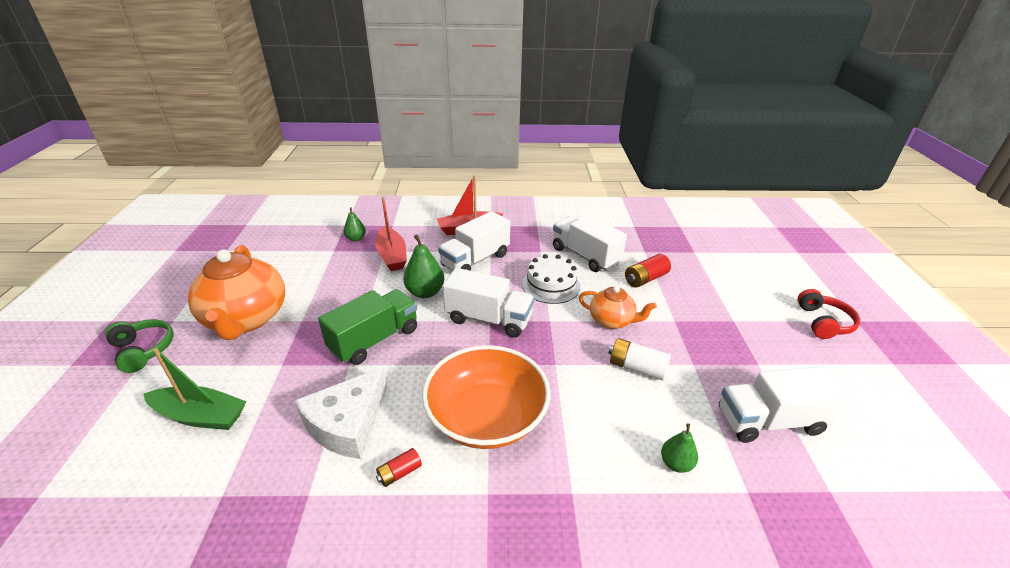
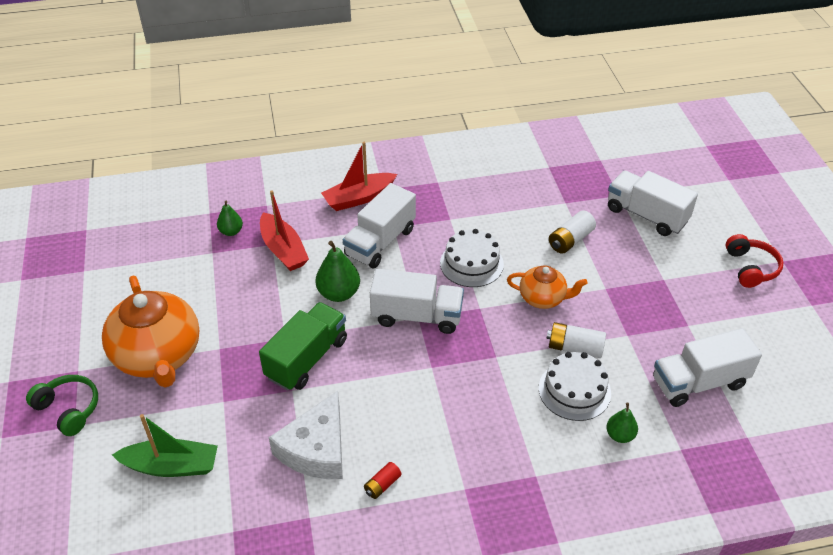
camera: 10 degrees left, 10 degrees up
orange bowl [422,345,551,449] -> none
white truck [553,215,627,272] -> white truck moved to [608,171,698,236]
red battery [625,254,671,288] -> white battery [549,210,596,254]
none -> white cake [539,352,611,421]

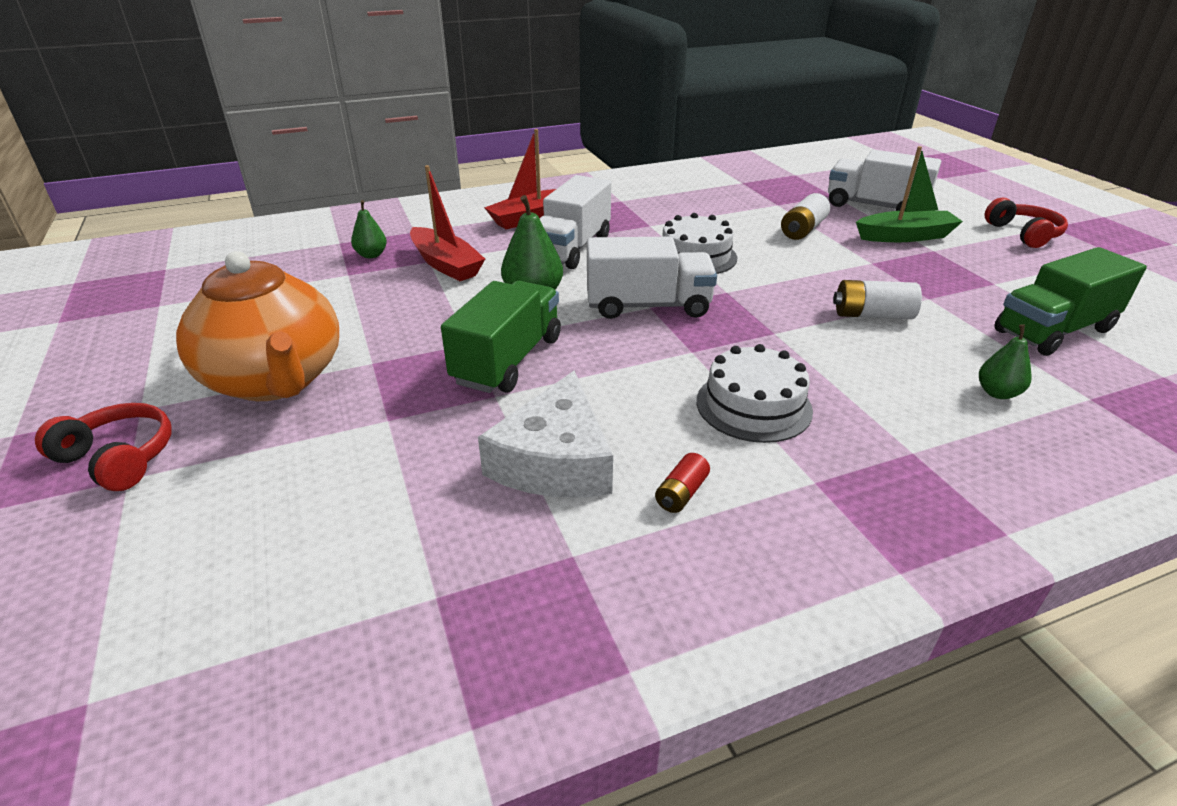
camera: 10 degrees left, 10 degrees down
green headphones [26,375,98,436] -> red headphones [35,403,172,491]
green boat [112,414,218,477] -> green boat moved to [856,146,963,242]
orange teapot [507,265,588,309] -> none
white cake [539,352,611,421] -> white cake moved to [697,344,813,443]
white truck [653,328,762,407] -> green truck [994,247,1147,356]

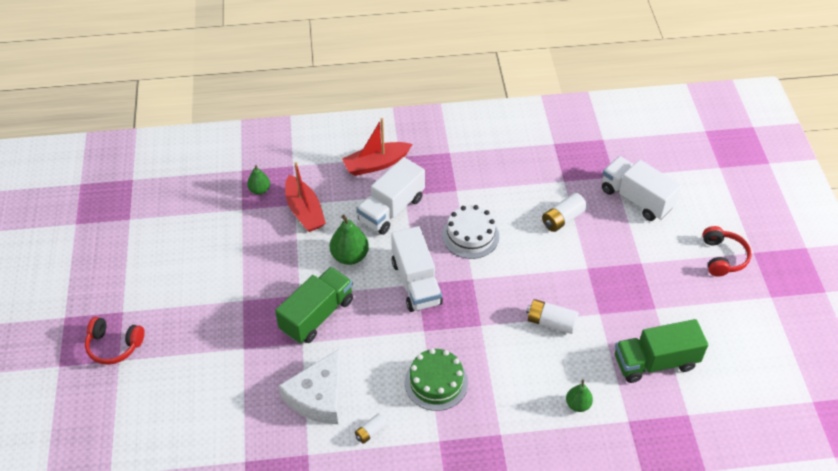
camera: 15 degrees right, 15 degrees up
red headphones [35,403,172,491] -> red headphones turned 150 degrees clockwise [85,317,145,365]
orange teapot [176,251,339,401] -> none
white truck [587,237,717,319] -> white truck turned 60 degrees clockwise [391,226,443,312]
red battery [655,453,710,513] -> white battery [355,413,387,444]
white cake [697,344,813,443] -> green cake [405,348,468,411]
green boat [856,146,963,242] -> none

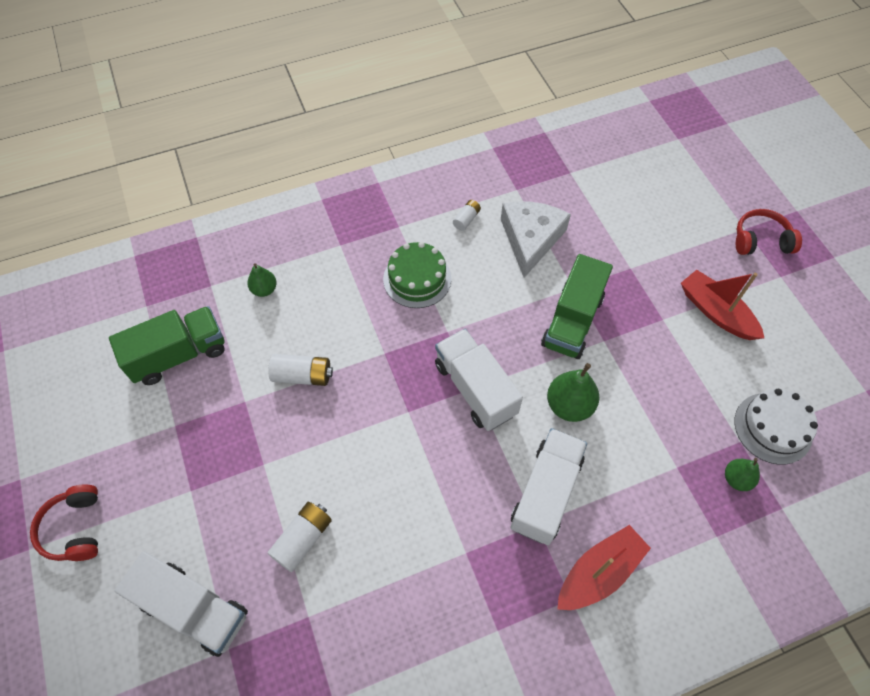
camera: 165 degrees right, 10 degrees up
red boat [285,162,326,232] -> red boat moved to [681,270,764,340]
white cake [442,205,499,259] -> white cake moved to [735,389,818,465]

